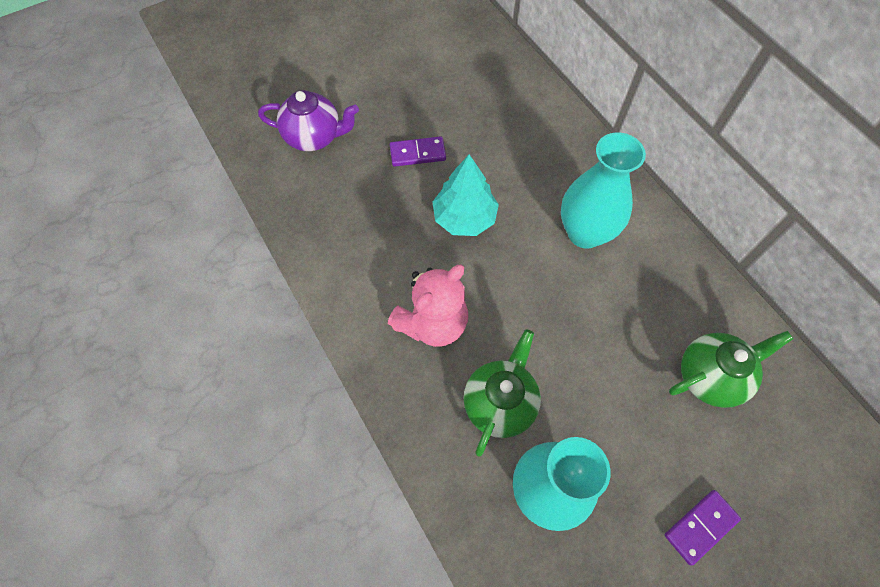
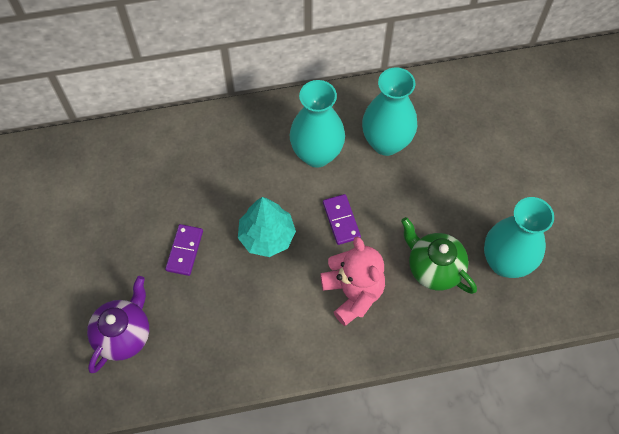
camera: 70 degrees left, 0 degrees up
purple domino [665,490,741,565] -> purple domino moved to [323,194,361,245]
green teapot [669,331,793,408] -> none
none -> turquoise vase [362,68,417,156]

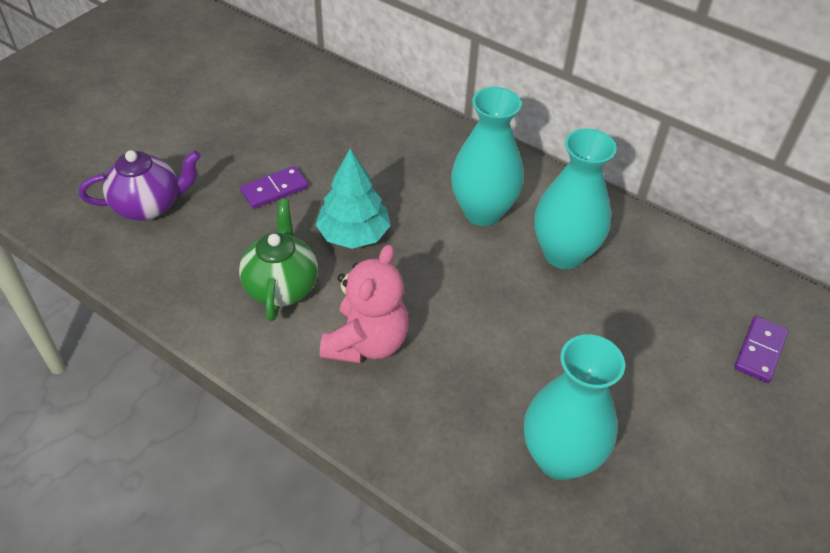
camera: 45 degrees right, 15 degrees down
purple domino [323,194,361,245] -> purple domino moved to [734,316,789,383]
green teapot [401,217,477,294] -> green teapot moved to [239,199,318,321]

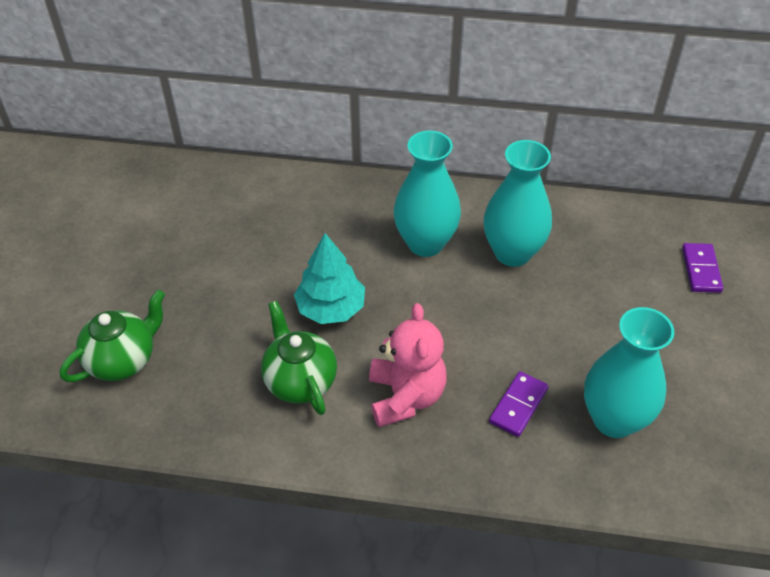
camera: 25 degrees left, 0 degrees up
purple teapot [79,150,201,221] -> green teapot [60,290,165,382]
purple domino [240,166,308,209] -> purple domino moved to [489,371,548,437]

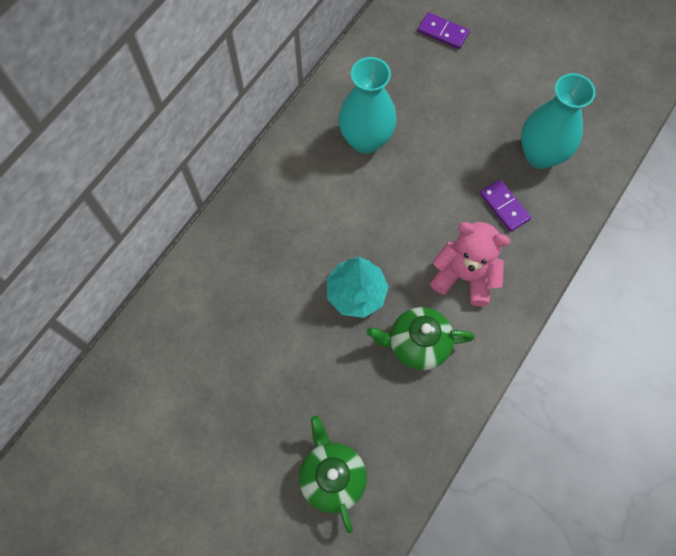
camera: 65 degrees left, 20 degrees up
turquoise vase [394,131,461,257] -> none

